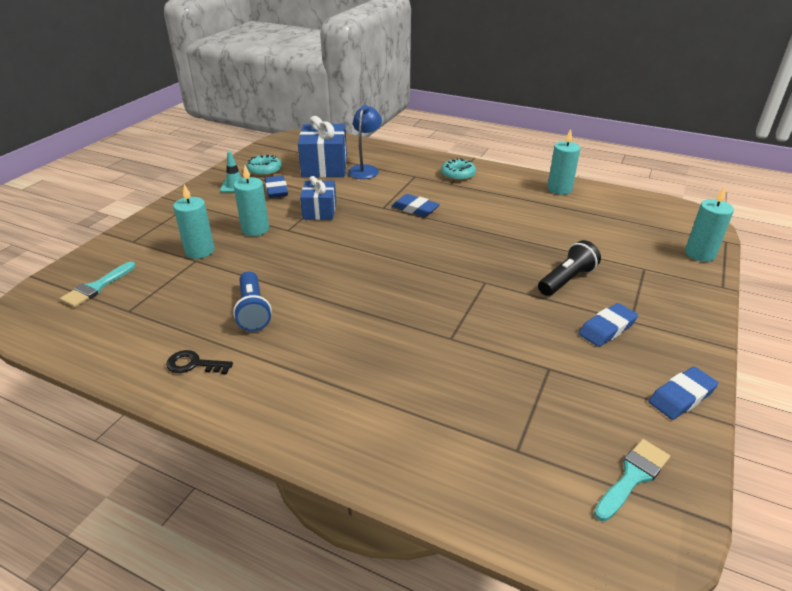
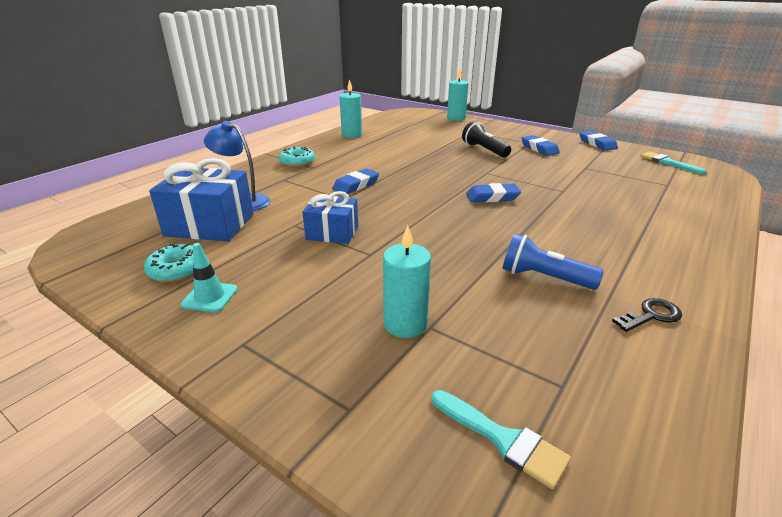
camera: 80 degrees left, 5 degrees down
black key [166,350,233,374] -> black key turned 135 degrees counterclockwise [612,298,682,332]
blue flashlight [233,271,272,332] -> blue flashlight turned 150 degrees counterclockwise [503,233,604,290]
turquoise candle [234,165,269,236] -> none
blue eraser [265,175,288,198] -> blue eraser moved to [466,183,521,202]

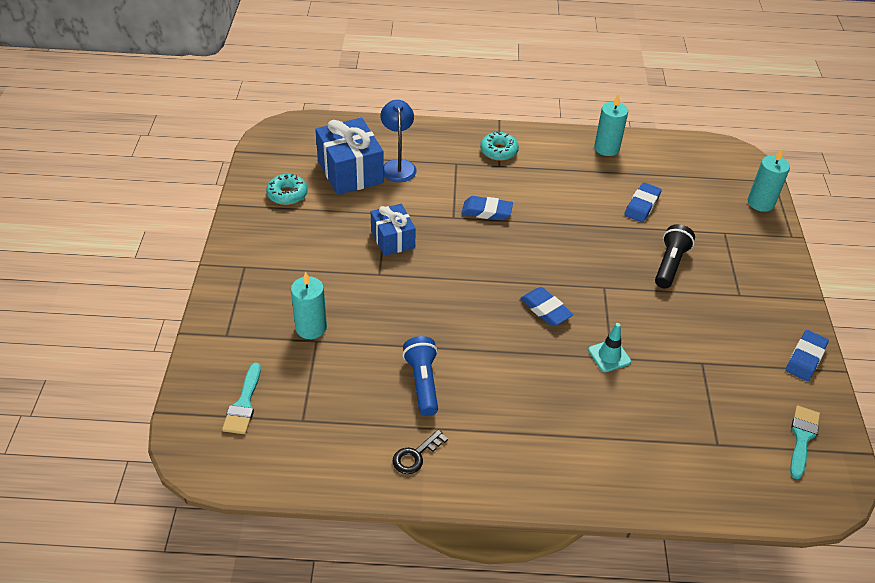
camera: 55 degrees right, 15 degrees up
turquoise traffic cone [181,243,238,312] -> turquoise traffic cone moved to [588,323,631,372]
blue eraser [521,135,560,156] -> blue eraser moved to [624,182,662,222]
black key [612,298,682,332] -> black key turned 105 degrees clockwise [393,430,448,474]

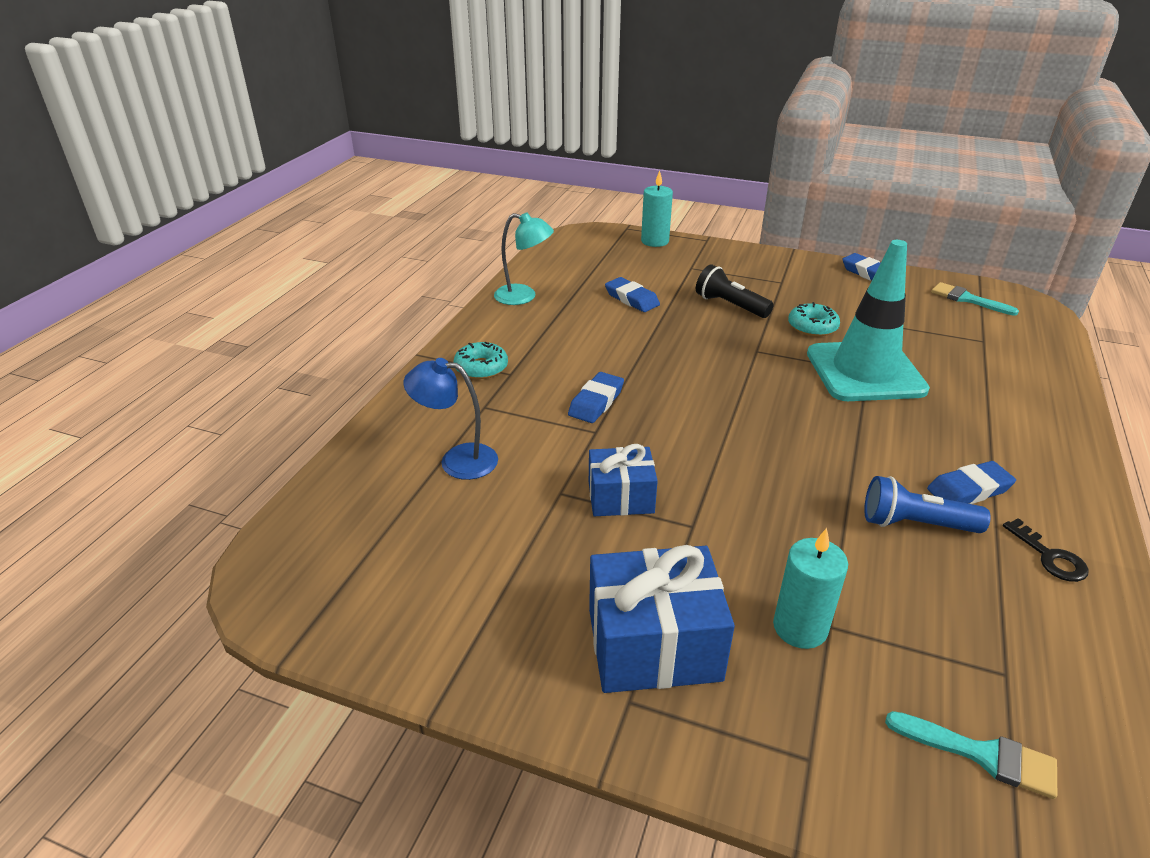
camera: 70 degrees left, 10 degrees down
turquoise donut [266,174,308,205] -> turquoise donut moved to [788,302,840,337]
blue gift [315,118,384,195] -> blue gift moved to [589,545,735,693]
blue eraser [520,287,573,326] -> blue eraser moved to [927,461,1016,504]
turquoise traffic cone [588,323,631,372] -> turquoise traffic cone [807,240,930,401], size x2.48
turquoise candle [594,94,628,156] -> turquoise lamp [494,212,554,305]

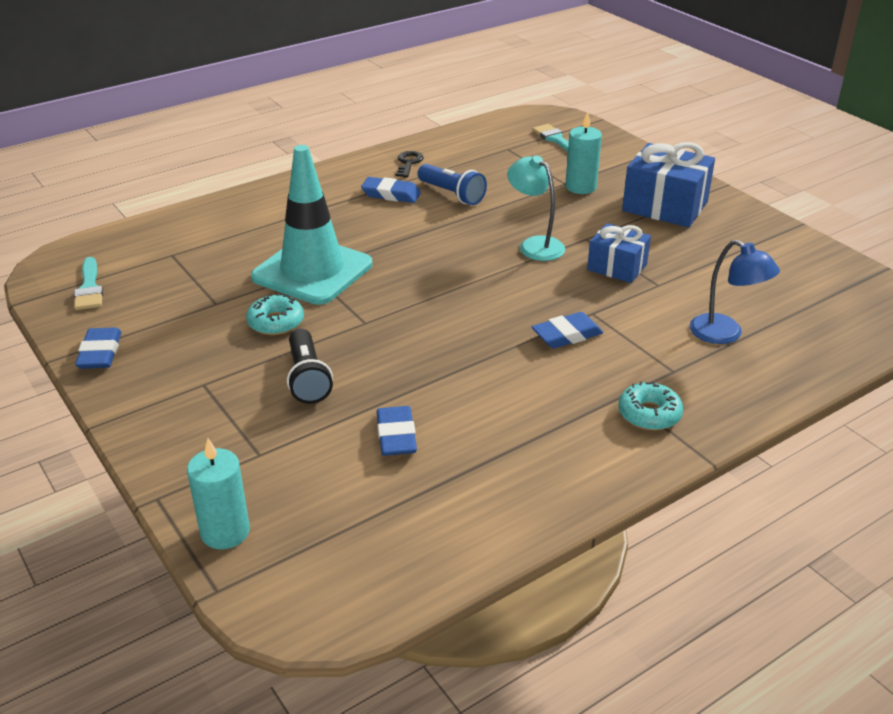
camera: 145 degrees left, 0 degrees up
turquoise lamp [494,212,554,305] -> turquoise lamp moved to [507,155,565,261]

